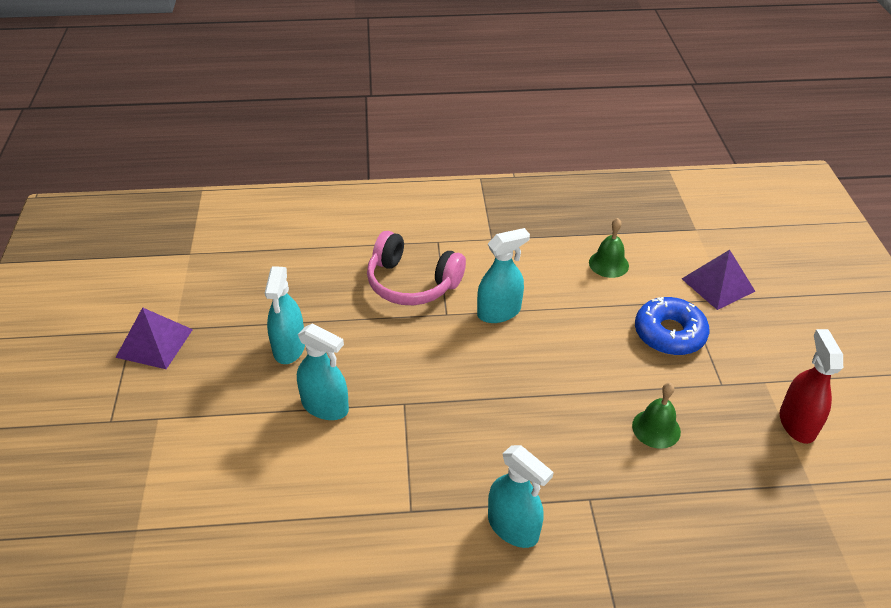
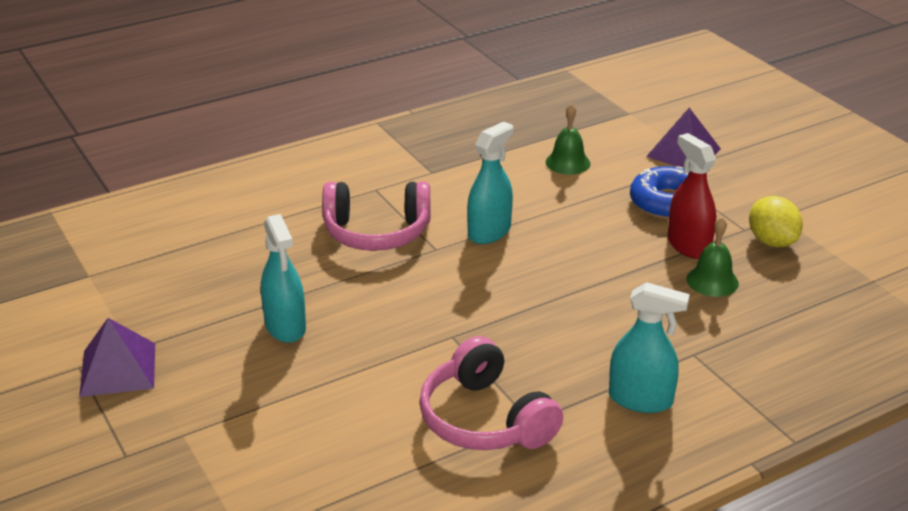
camera: 25 degrees left, 10 degrees down
turquoise spray bottle [297,323,349,420] -> none
red spray bottle [780,329,843,444] -> red spray bottle moved to [668,133,716,259]
none -> pink headphones [419,336,563,450]
none -> yellow lemon [749,196,803,247]

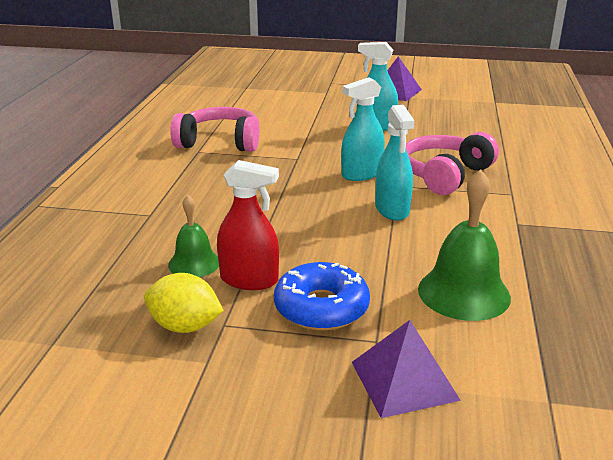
camera: 130 degrees right, 5 degrees down
green bell [546,103,590,175] -> green bell [418,169,511,321], size x1.65
turquoise spray bottle [609,282,690,413] -> turquoise spray bottle moved to [341,77,385,181]

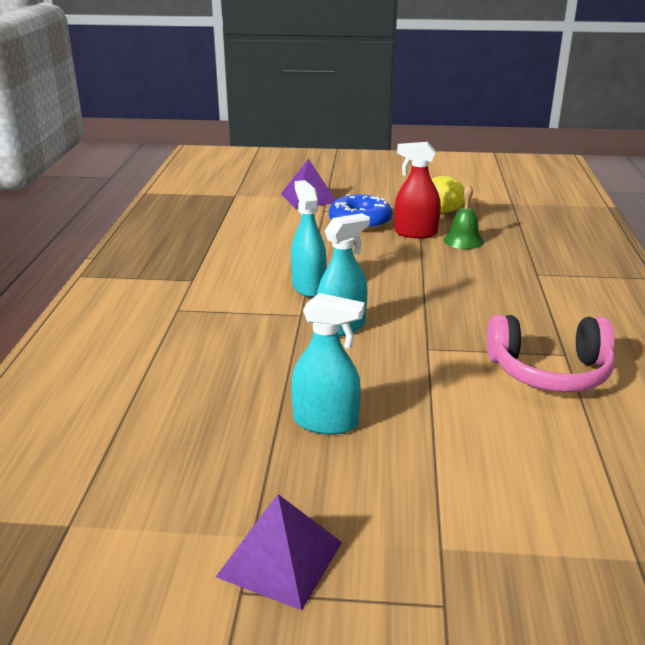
camera: 175 degrees right, 0 degrees up
pink headphones [406,132,499,195] -> none
green bell [418,169,511,321] -> none

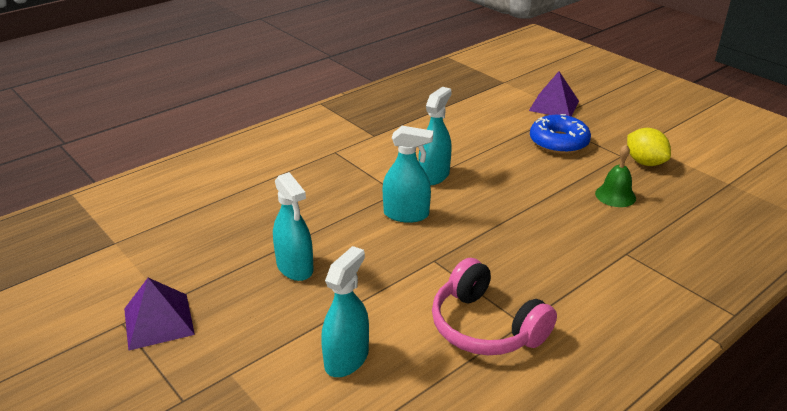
camera: 45 degrees right, 5 degrees up
red spray bottle [394,142,441,238] -> none
none -> turquoise spray bottle [321,246,369,377]

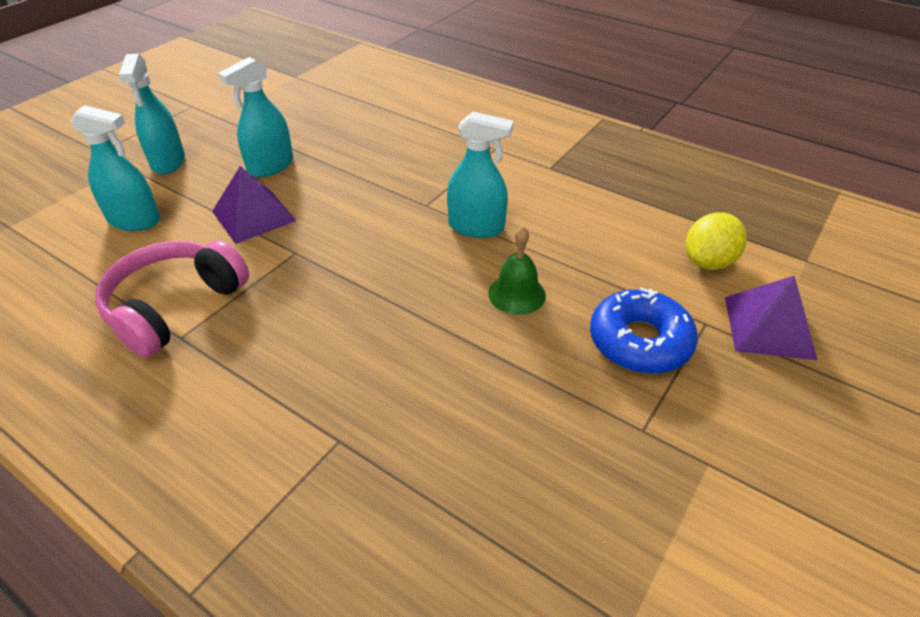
camera: 75 degrees right, 10 degrees up
purple pyramid [124,278,195,351] -> purple pyramid moved to [212,166,296,244]
turquoise spray bottle [383,126,433,223] -> turquoise spray bottle moved to [118,54,185,175]
green bell [595,145,636,207] -> green bell moved to [488,226,546,315]
yellow lemon [627,128,671,166] -> yellow lemon moved to [686,212,747,270]

